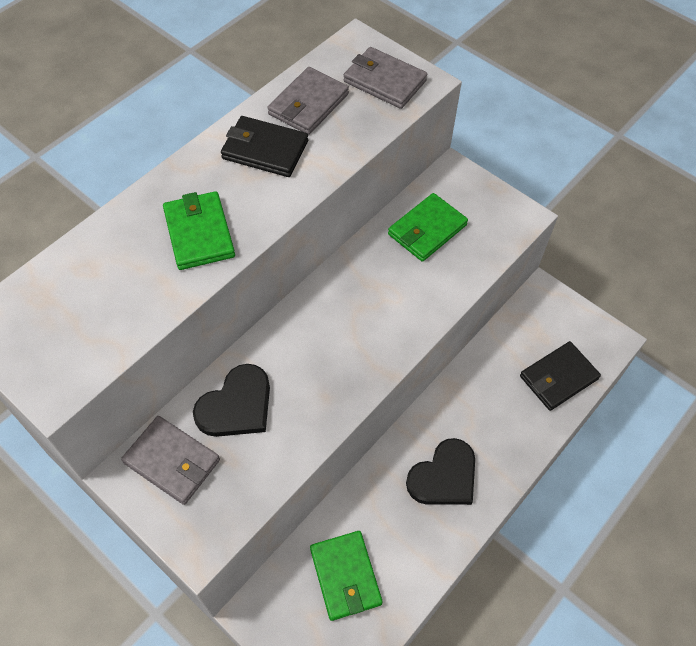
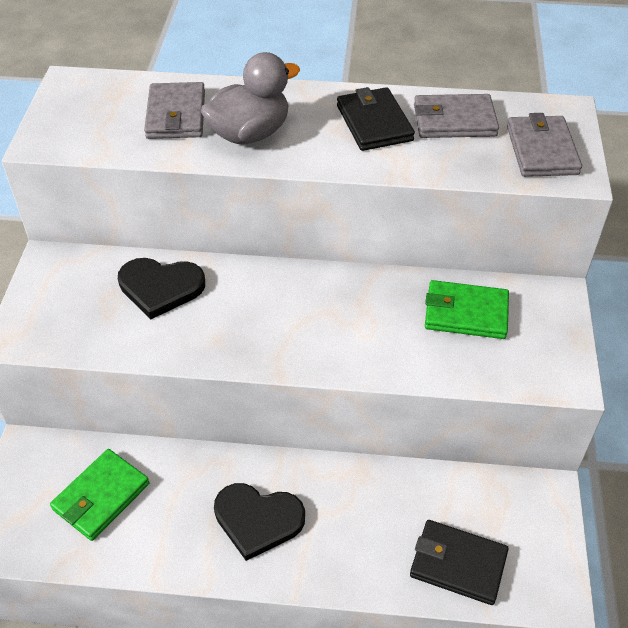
camera: 55 degrees right, 10 degrees down
grey wallet [121,416,220,505] -> grey wallet moved to [144,82,205,139]
green wallet [163,191,235,270] -> grey duck [200,52,300,144]

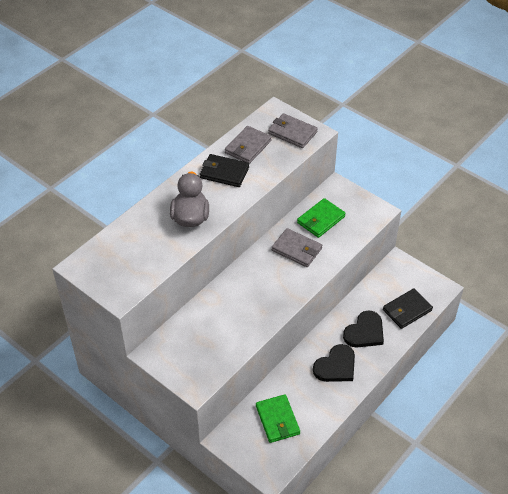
camera: 55 degrees left, 0 degrees up
black heart [118,258,205,319] -> black heart moved to [343,310,384,347]
grey wallet [144,82,205,139] -> grey wallet moved to [272,228,322,267]

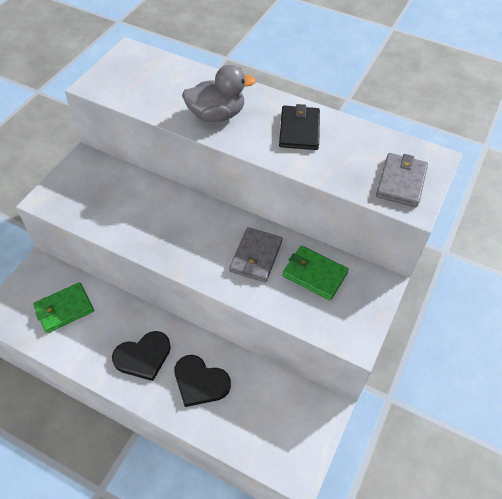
camera: 75 degrees right, 5 degrees up
grey wallet [225,126,272,164] -> none
black heart [313,344,355,382] -> black heart turned 60 degrees counterclockwise [112,331,171,381]
black wallet [383,288,433,329] -> none

